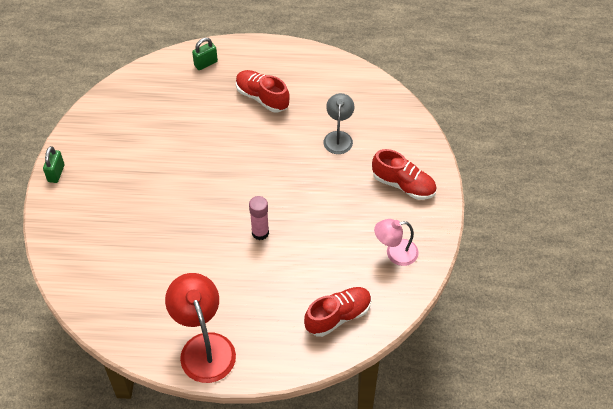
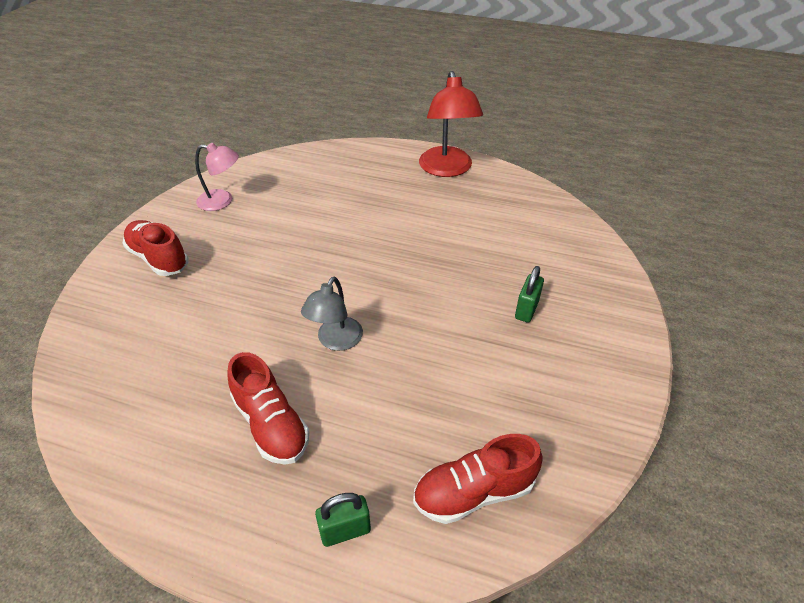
camera: 165 degrees left, 10 degrees down
green padlock [43,146,65,183] -> green padlock moved to [515,266,544,323]
pink glue stick [249,196,269,240] -> none
red shoe [304,287,372,337] -> red shoe moved to [413,434,543,524]
grey lamp [323,93,354,154] -> grey lamp moved to [301,277,363,351]

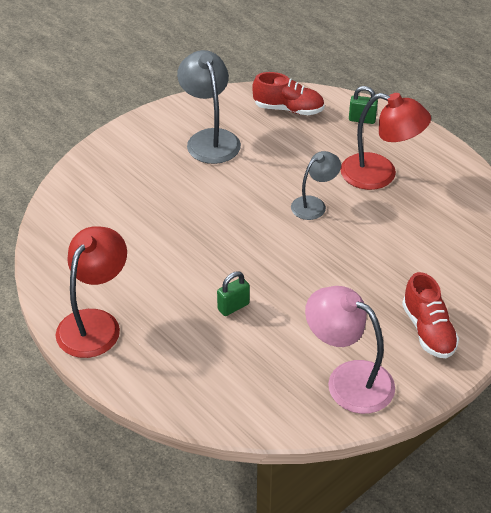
camera: 150 degrees left, 0 degrees up
pink lamp [195,143,239,211] -> pink lamp [305,286,395,414], size x1.63
red shoe [227,352,309,465] -> red lamp [340,93,431,190]
green padlock [515,266,544,323] -> green padlock moved to [217,271,250,316]
none -> grey lamp [177,50,241,164]

